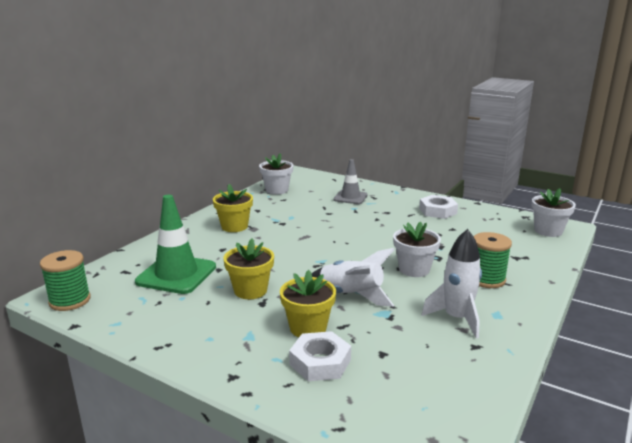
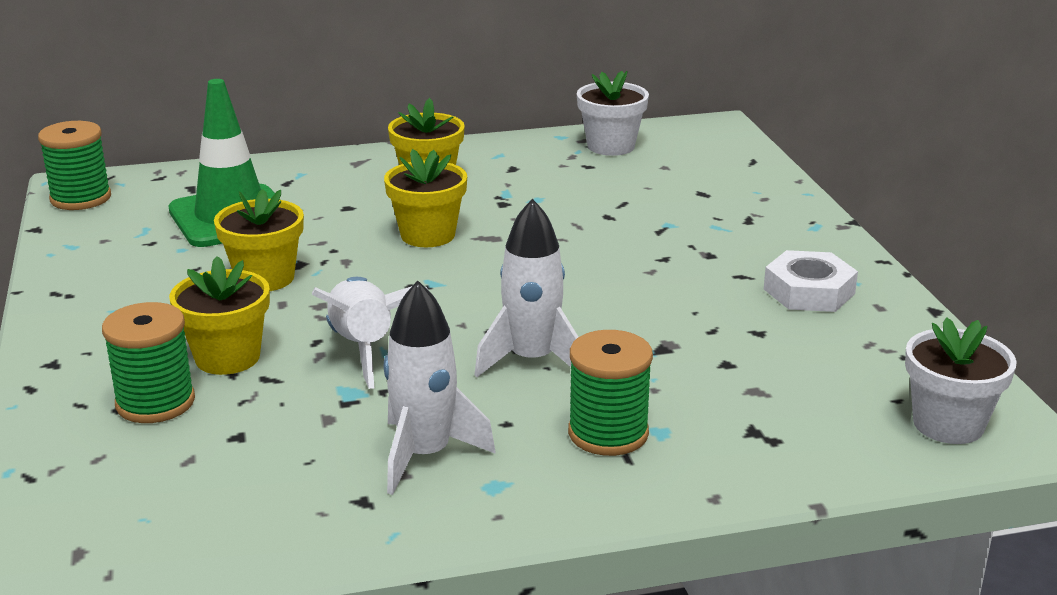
camera: 45 degrees right, 5 degrees up
white nut [289,331,351,381] -> green spool [102,302,195,423]
grey traffic cone [333,159,368,204] -> none
white flower pot [393,222,441,277] -> white rocket [474,199,578,377]
none -> yellow flower pot [384,149,467,247]

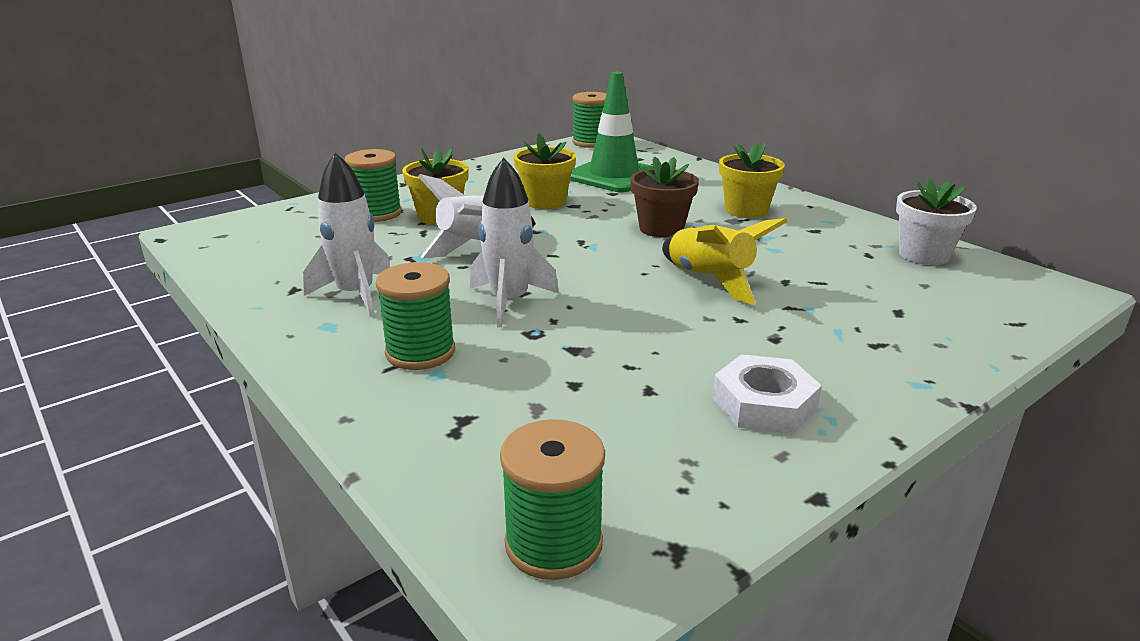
camera: 65 degrees right, 0 degrees up
yellow flower pot [384,149,467,247] -> brown flower pot [630,156,699,237]
white flower pot [905,317,1017,444] -> green spool [500,419,605,580]
none -> yellow rocket [662,218,788,305]

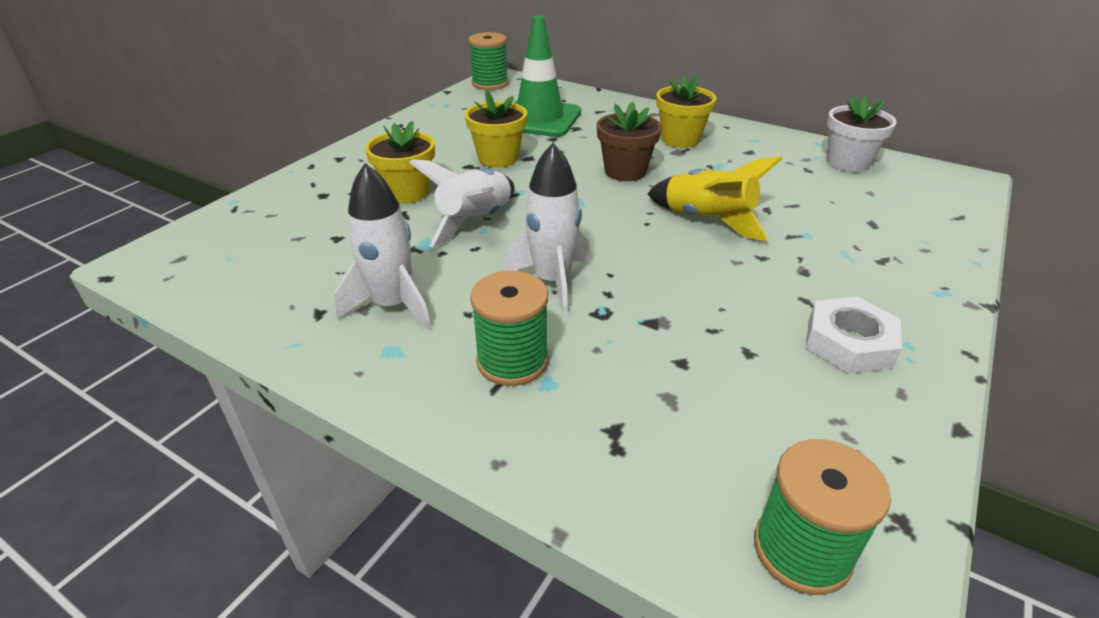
camera: 20 degrees left, 10 degrees up
green spool [345,149,402,222] -> none

